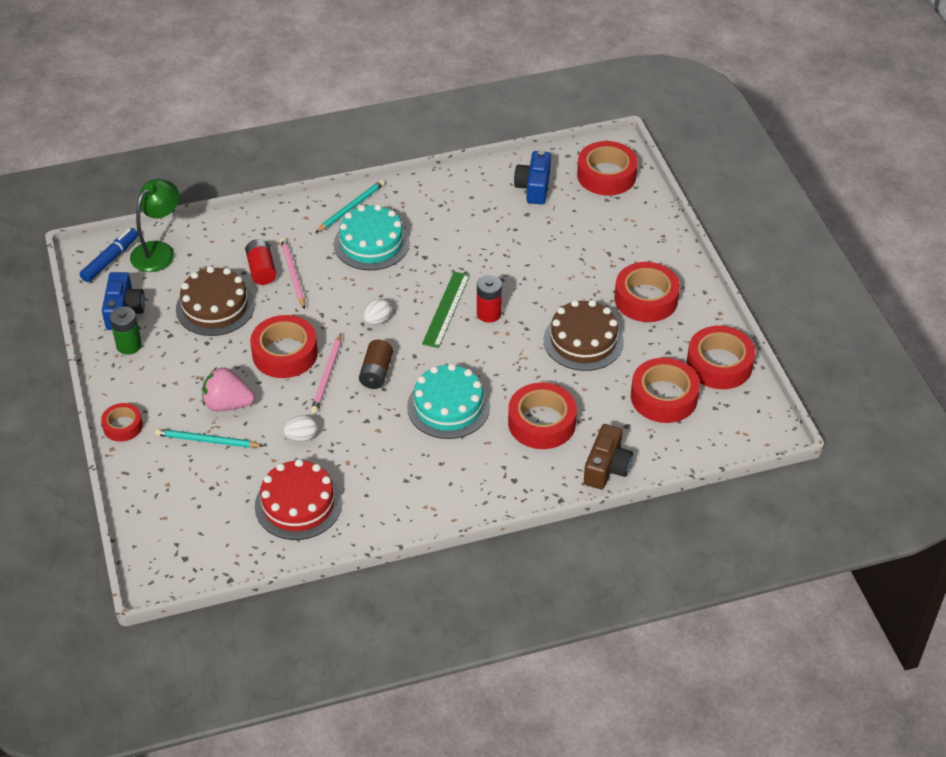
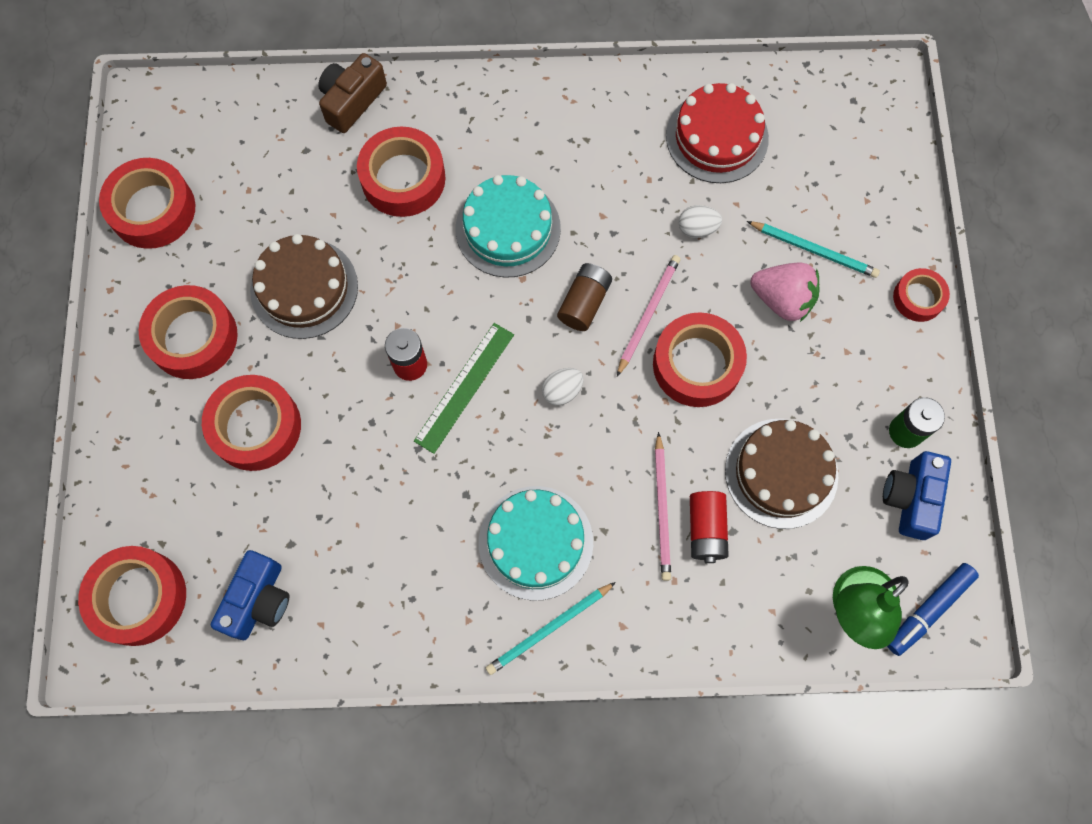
camera: 165 degrees left, 25 degrees up
red tape [631,358,700,423] -> red tape moved to [202,375,301,471]

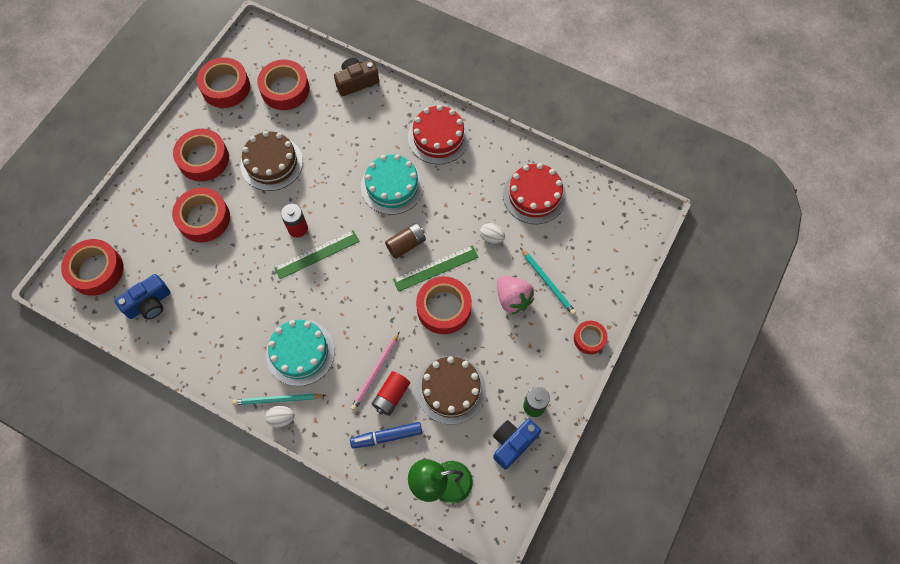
camera: 30 degrees right, 5 degrees down
red tape [357,127,446,217] -> red tape moved to [257,60,310,110]
white egg [542,368,584,406] -> white egg moved to [265,406,295,428]
pink pencil [617,255,681,376] -> green ruler [393,245,478,292]
blue marker [887,563,979,656] -> blue marker moved to [350,422,422,448]
none -> red cake [408,105,469,164]

